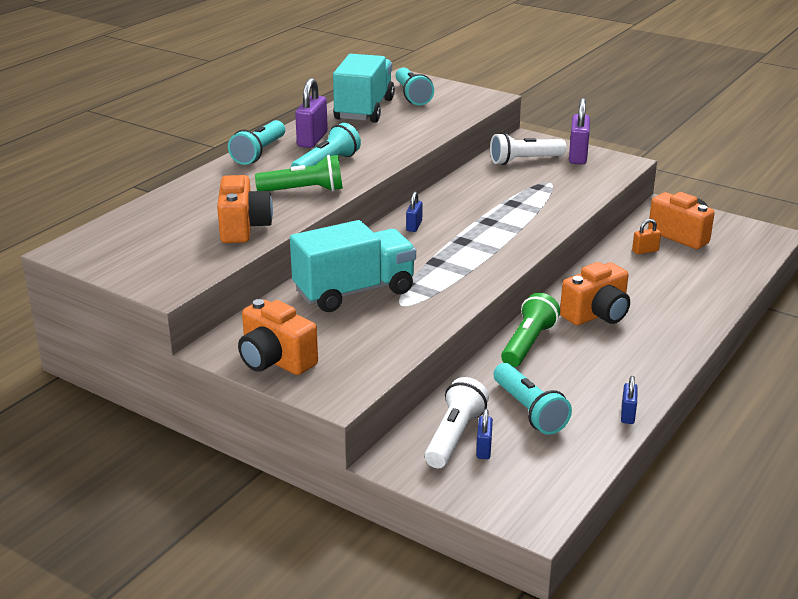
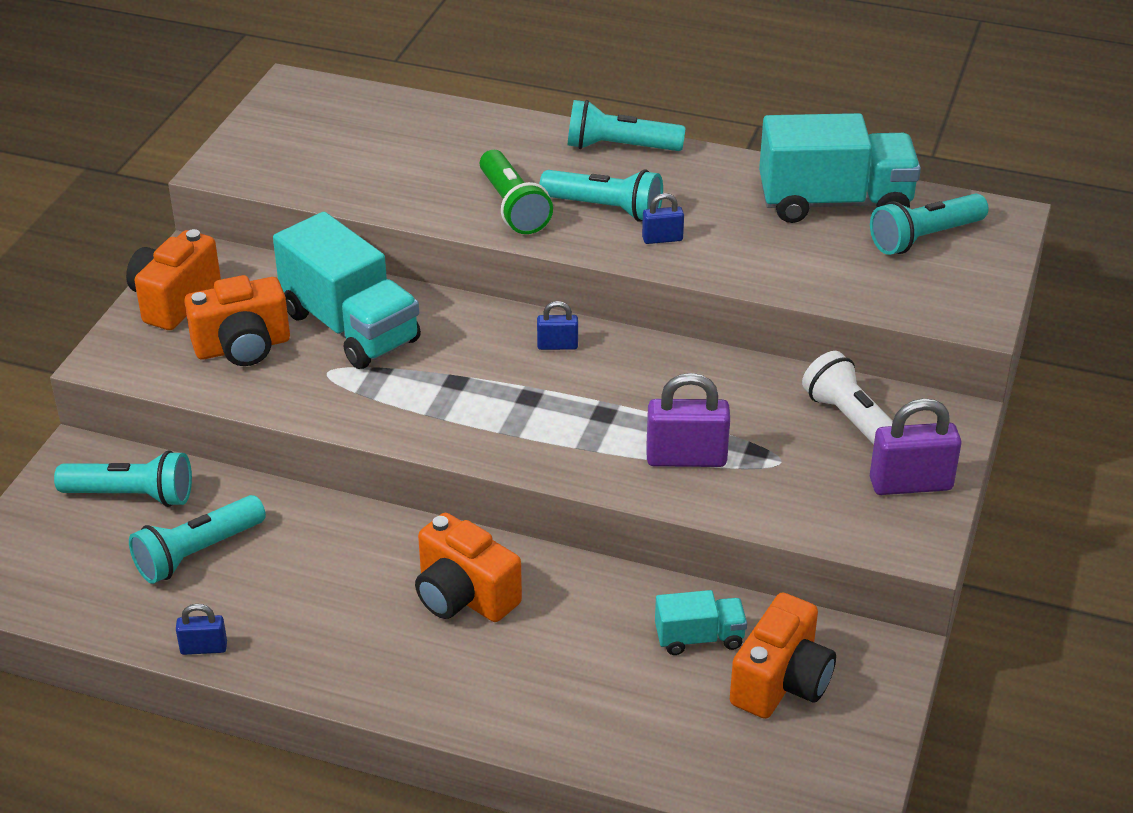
camera: 75 degrees right, 10 degrees up
orange camera [217,175,273,243] -> orange camera moved to [184,275,290,366]
purple padlock [295,78,328,148] -> purple padlock moved to [646,373,730,467]
white flashlight [425,377,489,468] -> turquoise flashlight [54,450,192,507]
blue padlock [476,409,493,459] -> blue padlock moved to [642,193,684,244]
green flashlight [501,293,560,367] -> none
orange padlock [632,219,661,254] -> turquoise truck [655,590,747,655]

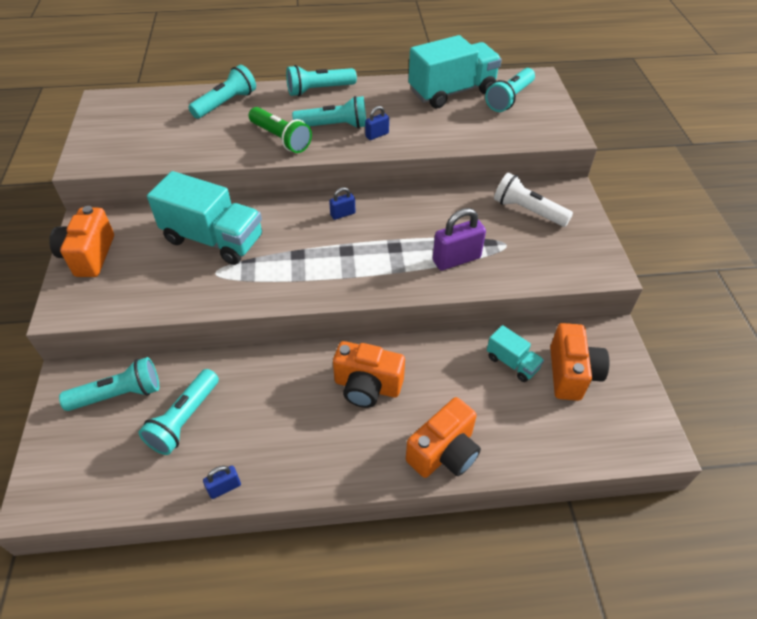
camera: 25 degrees left, 10 degrees up
orange camera [184,275,290,366] -> orange camera moved to [406,397,481,478]
turquoise truck [655,590,747,655] -> turquoise truck turned 75 degrees clockwise [487,325,544,382]
purple padlock [870,398,961,495] -> none
none -> turquoise flashlight [188,65,256,119]

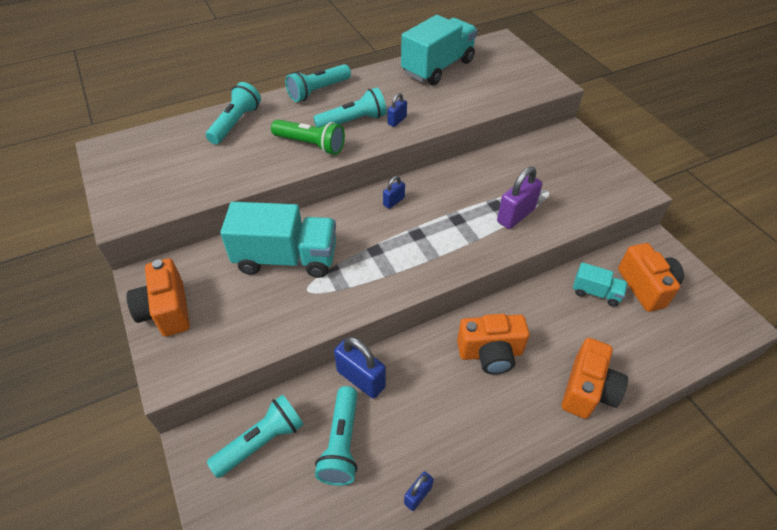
camera: 20 degrees left, 0 degrees up
turquoise flashlight [485,68,535,112] -> none
white flashlight [494,172,573,227] -> none
none -> blue padlock [334,337,386,399]

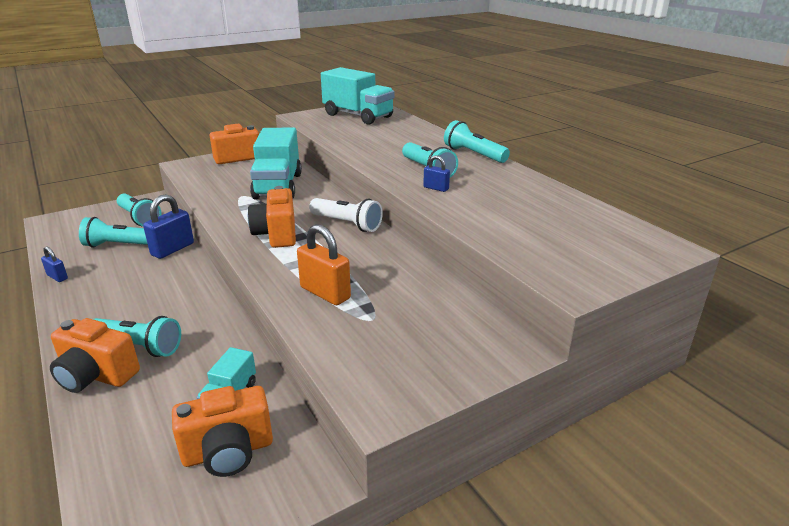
camera: 85 degrees right, 20 degrees down
turquoise flashlight [206,82,261,144] -> turquoise flashlight moved to [93,316,181,357]
green flashlight [271,119,345,155] -> none
blue padlock [383,176,405,209] -> white flashlight [309,198,383,232]
turquoise truck [401,15,477,85] -> turquoise truck moved to [321,67,395,124]
orange camera [457,314,530,374] -> orange camera moved to [248,186,296,248]
purple padlock [497,166,542,229] -> orange padlock [297,224,351,305]

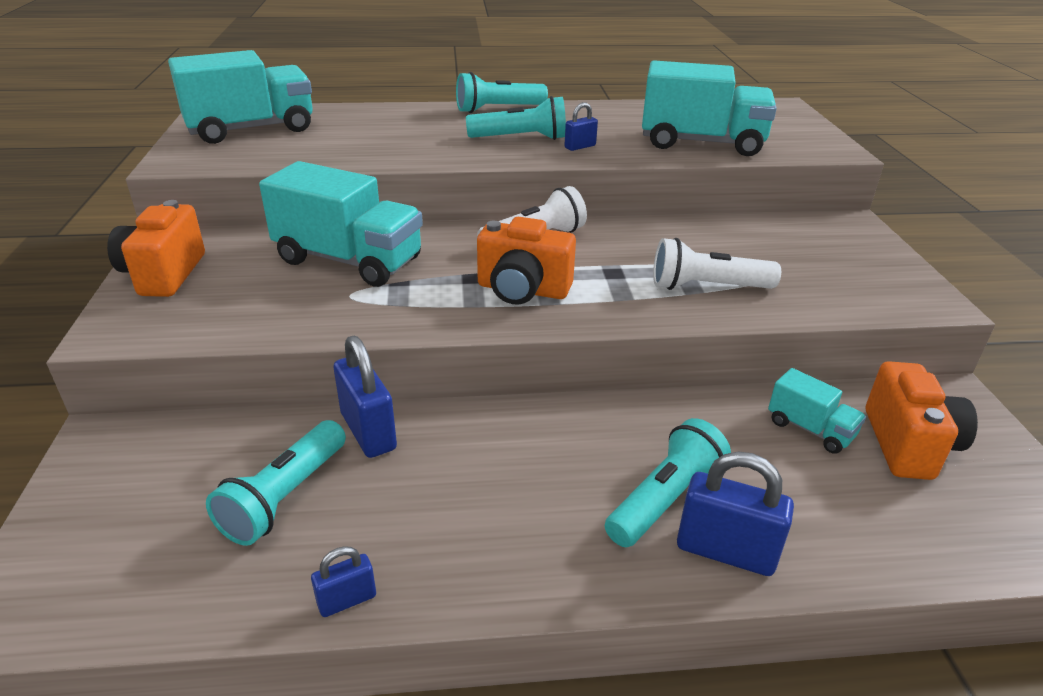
camera: 65 degrees left, 5 degrees up
orange camera [50,318,140,393] -> blue padlock [677,452,794,576]
turquoise flashlight [117,194,162,227] -> none
orange padlock [297,224,351,305] -> white flashlight [653,238,781,290]
none -> turquoise truck [642,60,777,156]

